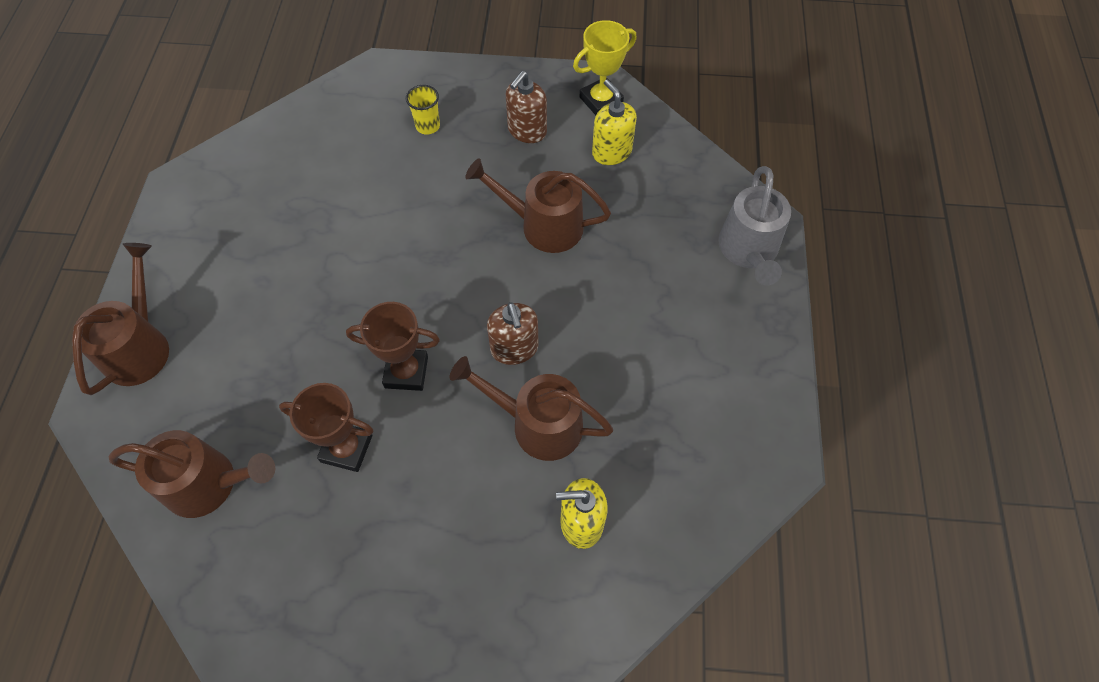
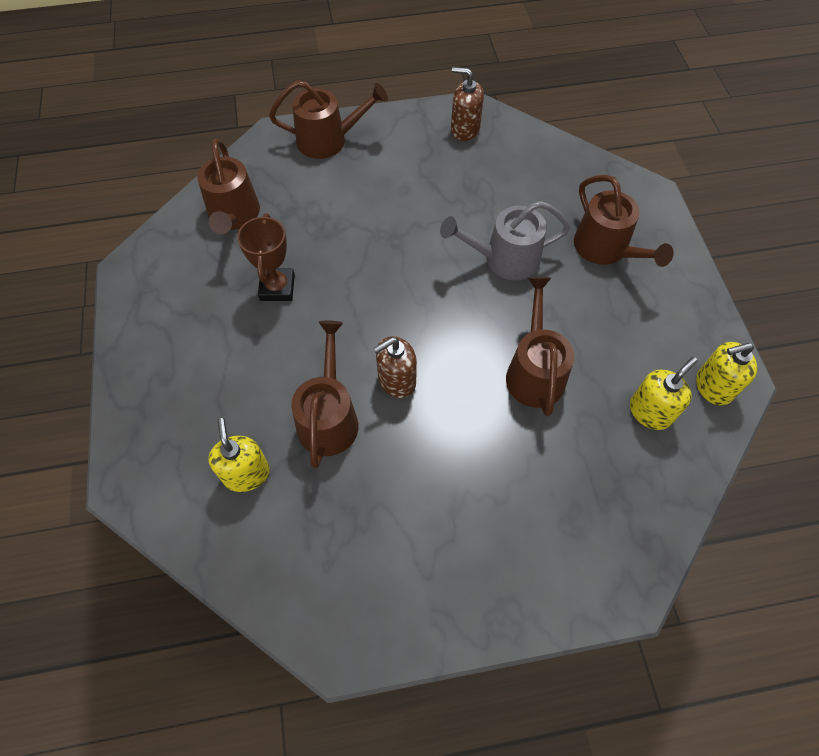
camera: 75 degrees right, 0 degrees up
brown trophy [346,302,440,391] -> none
yellow cup [406,85,440,134] -> brown watering can [574,175,673,267]
brown soap dispenser [506,71,547,143] -> brown soap dispenser moved to [451,67,484,141]
yellow trophy [573,20,637,115] -> yellow soap dispenser [696,342,757,405]
grey watering can [718,166,791,286] -> grey watering can moved to [440,201,570,280]

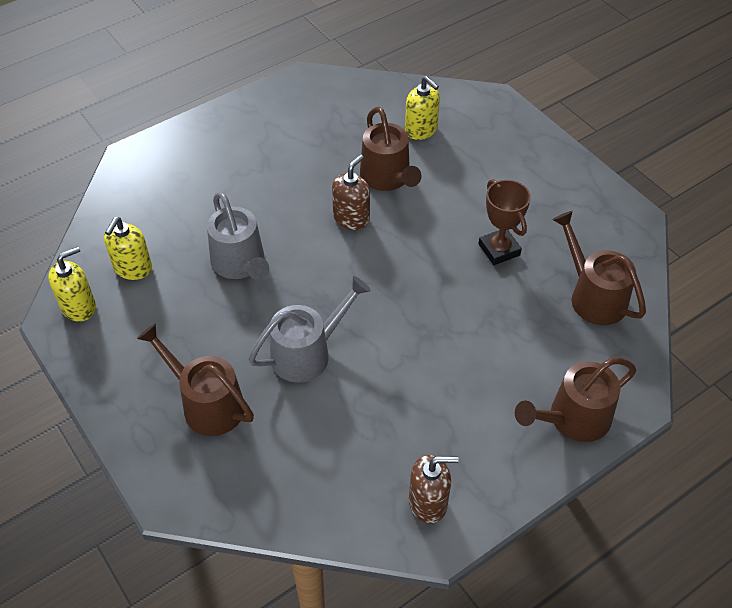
camera: 155 degrees right, 10 degrees down
brown watering can [506,277,574,416] -> grey watering can [207,192,269,280]

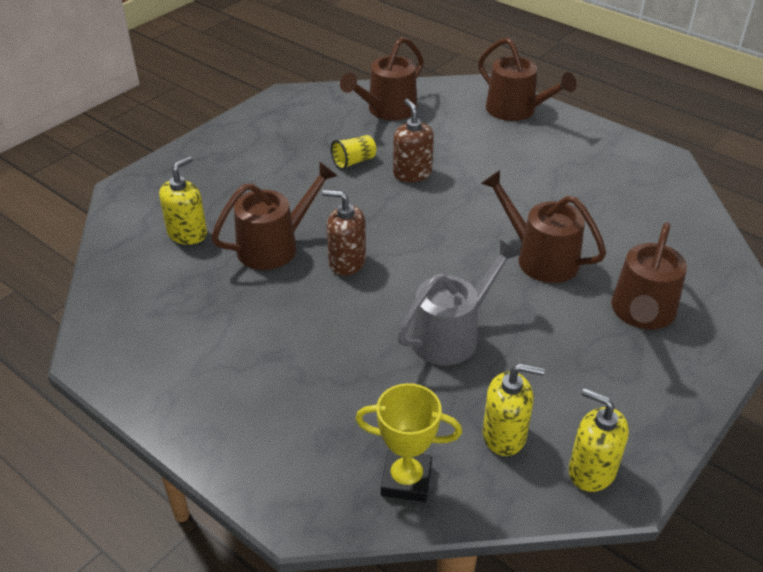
camera: 105 degrees left, 10 degrees down
grey watering can [248,276,371,383] -> brown watering can [481,170,606,283]
brown soap dispenser [409,455,459,523] -> brown soap dispenser moved to [393,99,434,182]
brown trophy [478,179,531,265] -> yellow cup [331,135,376,170]
none -> yellow trophy [355,383,462,502]

